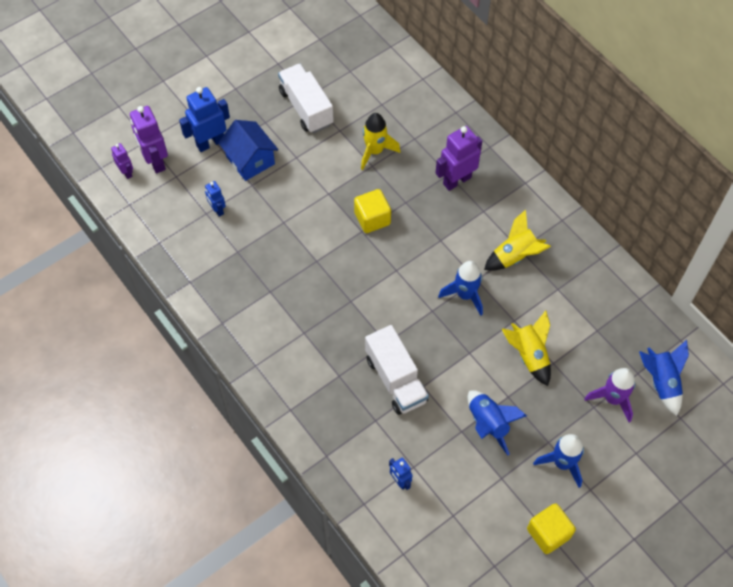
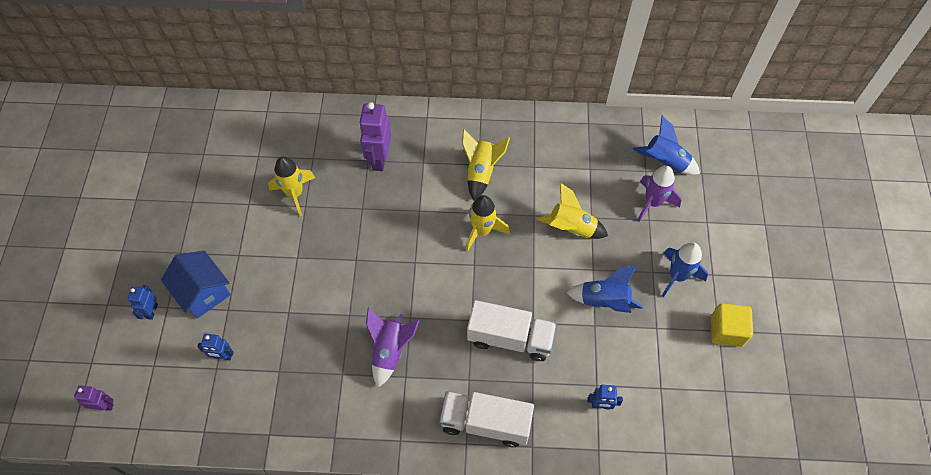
camera: 50 degrees left, 0 degrees up
purple robot [130,106,168,173] -> none
blue robot [179,87,230,152] -> blue robot [128,285,158,320], size x0.54
blue house [218,120,278,181] -> blue house turned 45 degrees clockwise [161,251,231,318]
white truck [278,63,334,133] -> white truck moved to [439,391,534,447]
yellow cube [354,189,391,233] -> none
blue rocket [438,261,483,316] -> yellow rocket [466,195,510,252]
none -> purple rocket [366,308,420,387]

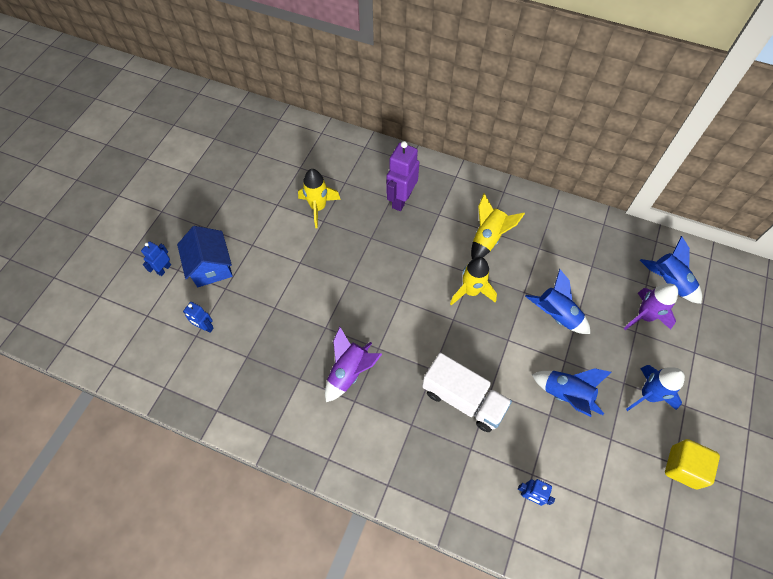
camera: 20 degrees right, 0 degrees up
purple robot [74,385,114,411] -> none
white truck [439,391,534,447] -> none
yellow rocket [536,183,608,239] -> blue rocket [525,269,590,334]

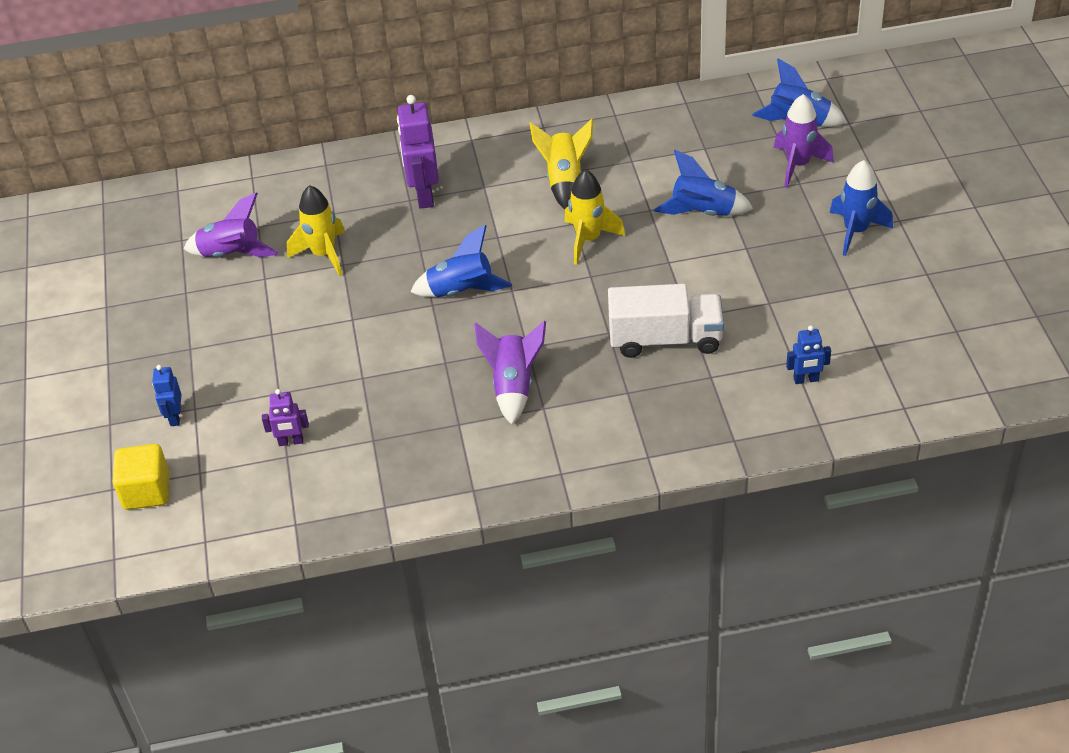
camera: 30 degrees left, 15 degrees down
blue house [177,226,233,287] -> none
blue robot [183,302,214,333] -> purple robot [262,389,309,446]
blue rocket [532,368,612,417] -> blue rocket moved to [410,225,512,297]
yellow cube [665,439,720,490] -> yellow cube moved to [113,444,170,510]
none -> purple rocket [184,193,279,257]

